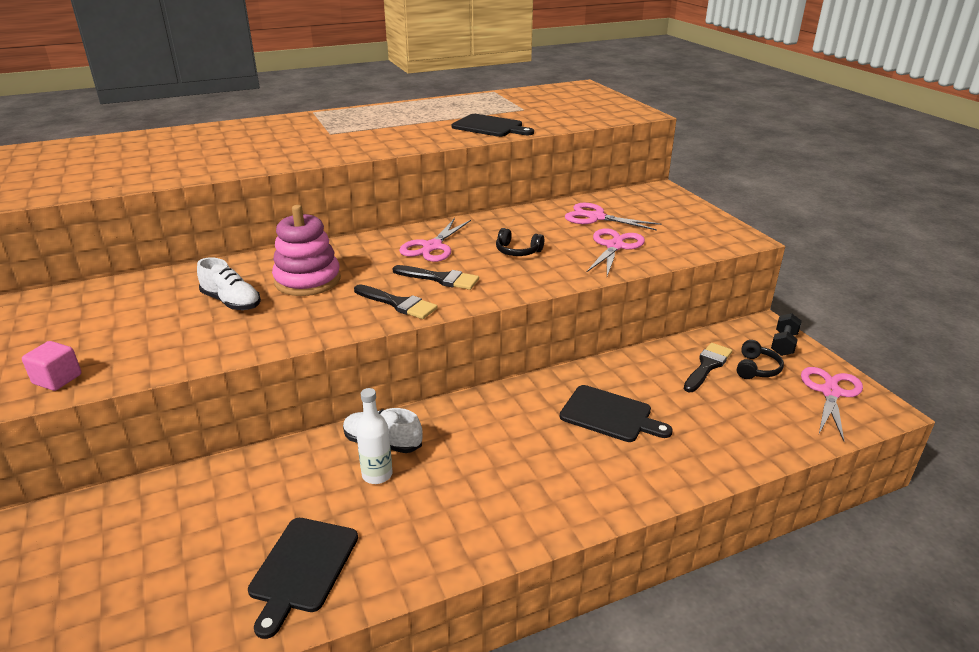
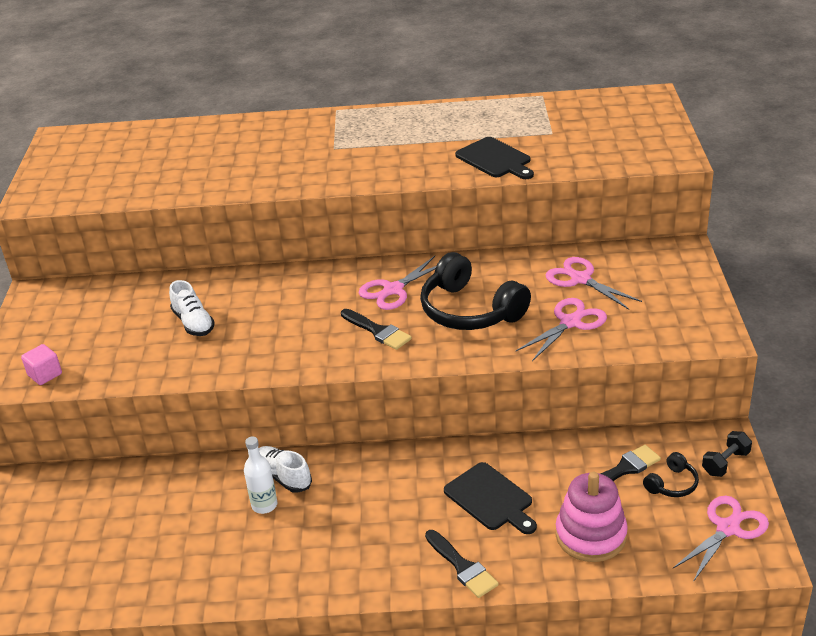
camera: 25 degrees right, 5 degrees up
black cutting board [248,518,358,639] -> none
pink stacking toy [272,205,341,296] -> pink stacking toy moved to [556,472,628,562]
black brush [354,284,438,319] -> black brush moved to [425,530,499,598]
black headphones [496,228,544,256] -> black headphones [420,252,531,330], size x2.16

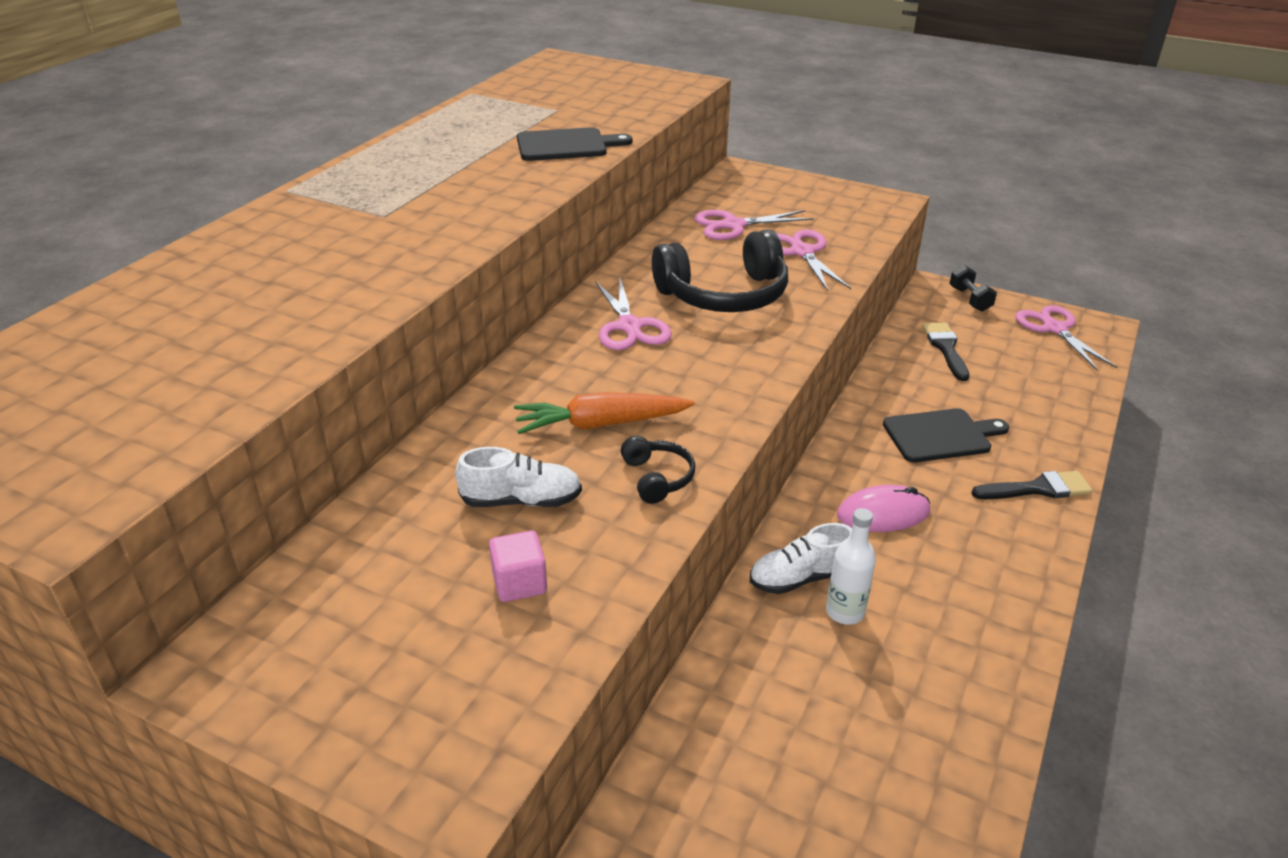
camera: 65 degrees left, 0 degrees up
pink cube [21,344,62,385] -> pink cube moved to [489,531,547,602]
black brush [341,309,412,350] -> none
pink stacking toy [556,472,628,562] -> none
black headphones [643,452,699,497] -> black headphones moved to [621,436,695,504]
none -> orange carrot [514,392,695,434]
none -> pink mouse [837,485,930,532]

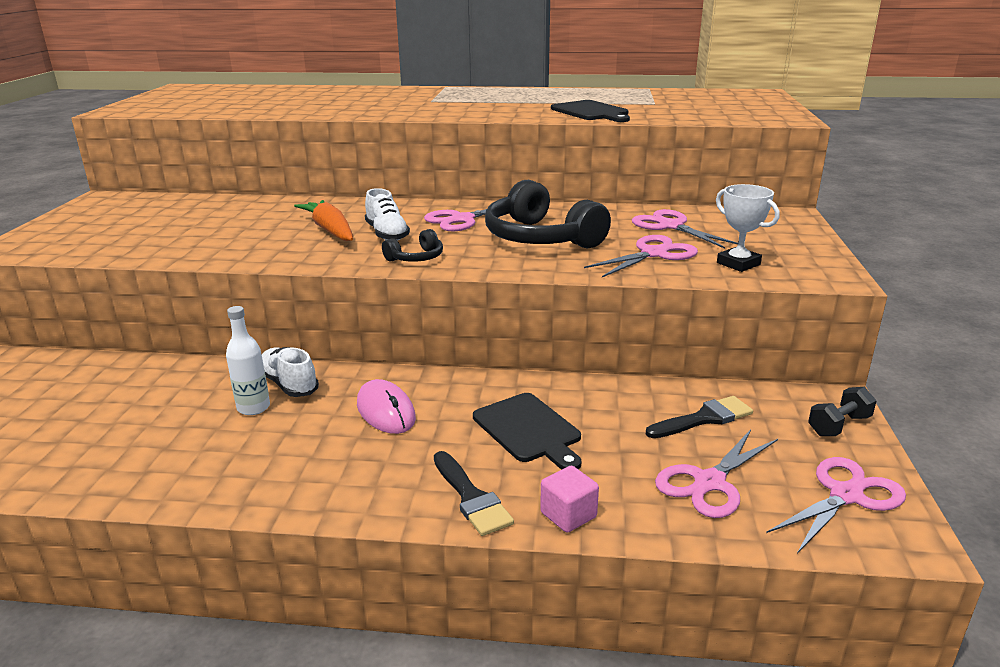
camera: 70 degrees right, 10 degrees down
white shoe [455,447,582,507] -> white shoe moved to [365,188,410,241]
pink cube [489,531,547,602] -> pink cube moved to [540,466,599,533]
black headphones [621,436,695,504] -> black headphones moved to [382,229,443,262]
none -> pink scissors [655,429,778,518]
none -> white trophy [716,184,779,272]

